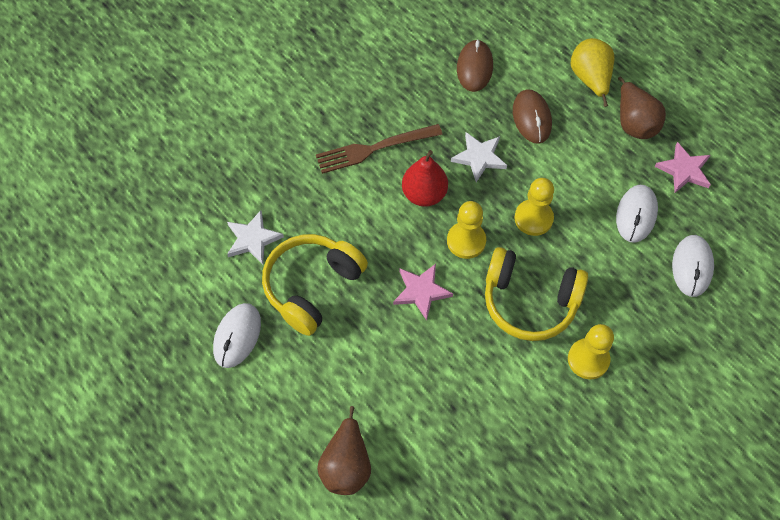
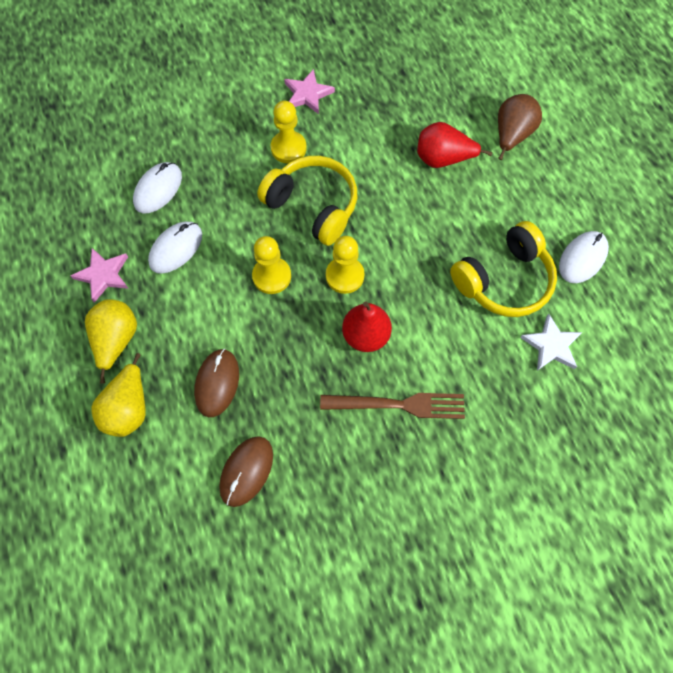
camera: 160 degrees left, 5 degrees up
pink star [393,264,453,321] -> pink star moved to [284,69,335,114]
white star [451,132,507,182] -> none
brown pear [618,77,666,139] -> yellow pear [85,299,137,384]
none -> red pear [417,122,492,168]

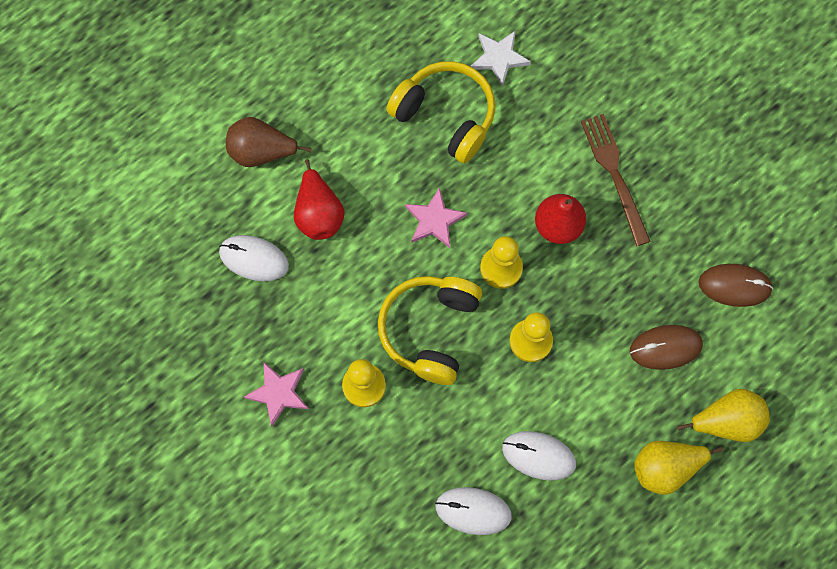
camera: 110 degrees left, 5 degrees up
pink star [71,248,129,303] -> pink star moved to [405,187,467,248]
white mouse [559,231,609,283] -> white mouse moved to [219,235,289,281]

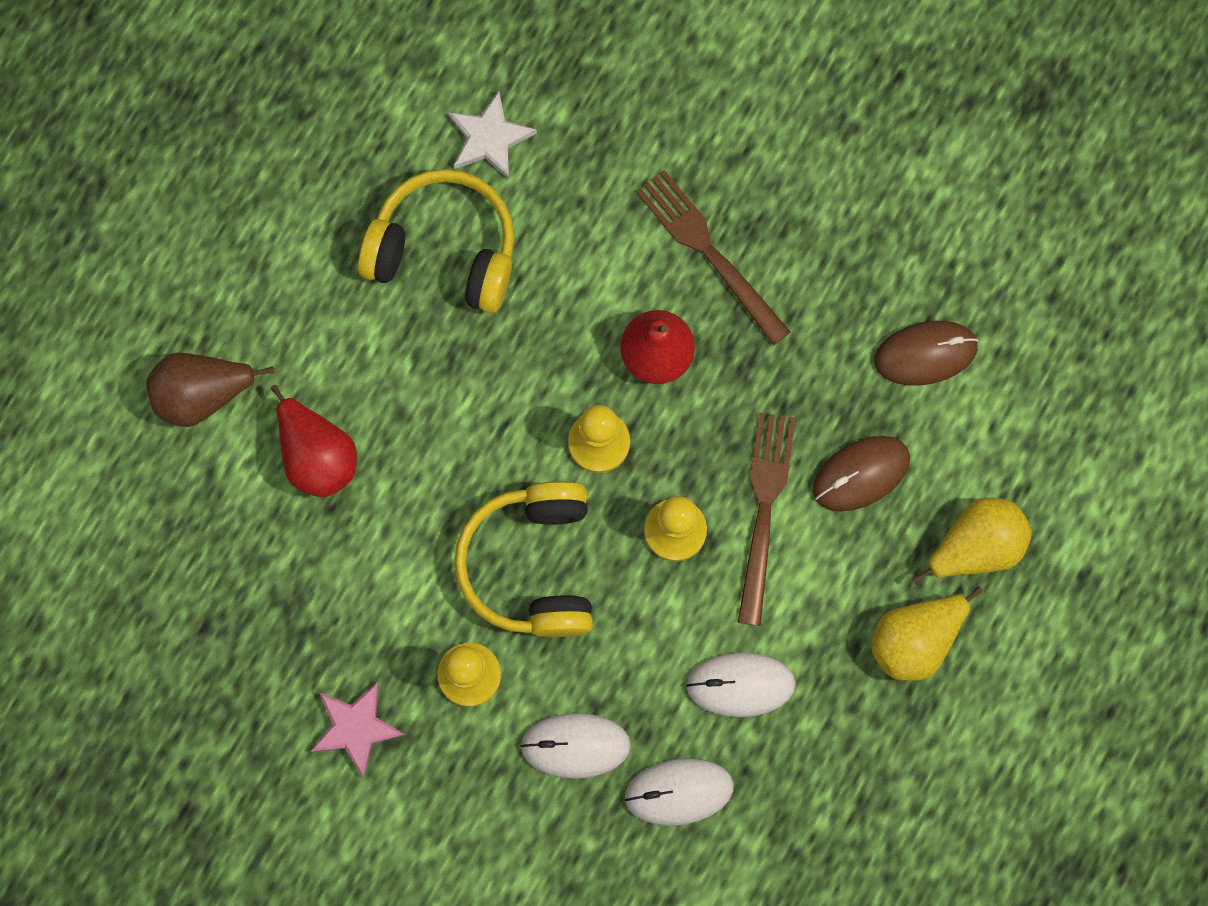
camera: 20 degrees left, 5 degrees up
white mouse [219,235,289,281] -> white mouse moved to [520,713,631,779]
pink star [405,187,467,248] -> none
none -> brown fork [738,413,795,626]

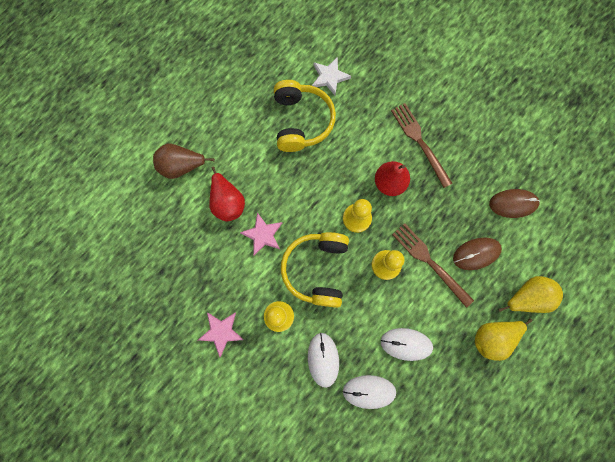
camera: 10 degrees right, 0 degrees up
yellow headphones [358,169,514,313] -> yellow headphones turned 60 degrees clockwise [274,80,336,152]
white mouse [520,713,631,779] -> white mouse turned 75 degrees clockwise [308,333,339,388]
brown fork [738,413,795,626] -> brown fork turned 60 degrees counterclockwise [392,223,474,308]
none -> pink star [240,212,282,256]

